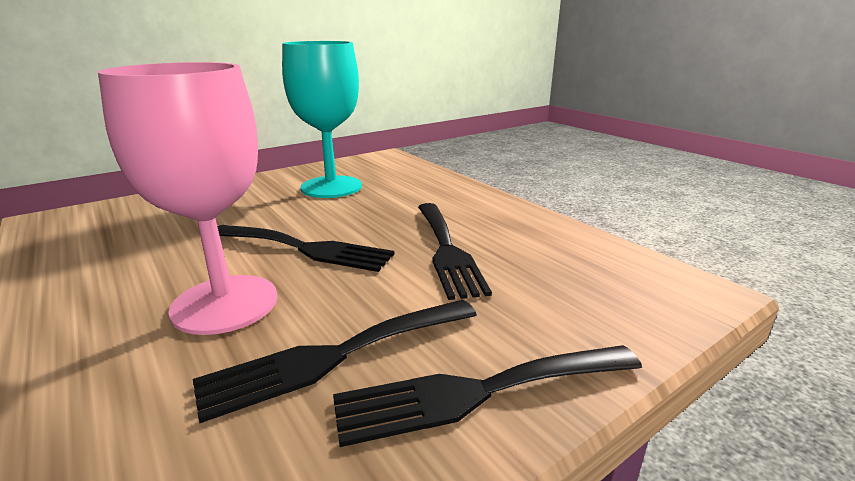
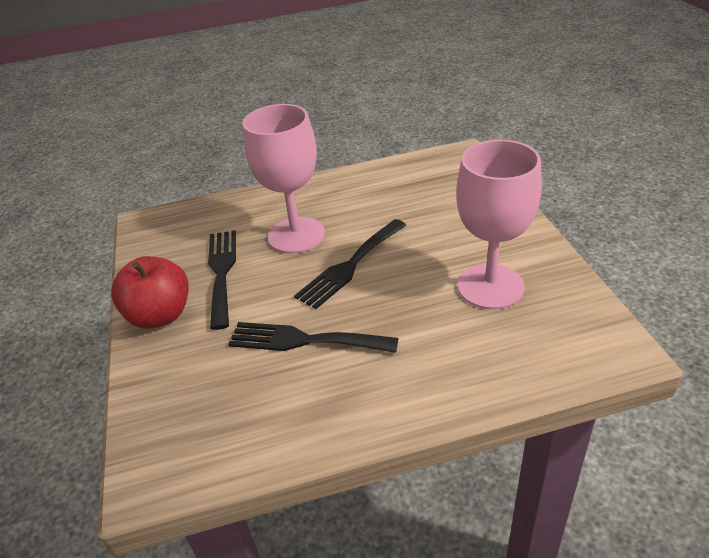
camera: 115 degrees right, 15 degrees up
turquoise goblet [282,41,362,198] -> pink goblet [456,140,542,310]
black fork [333,345,642,447] -> red apple [111,256,189,329]

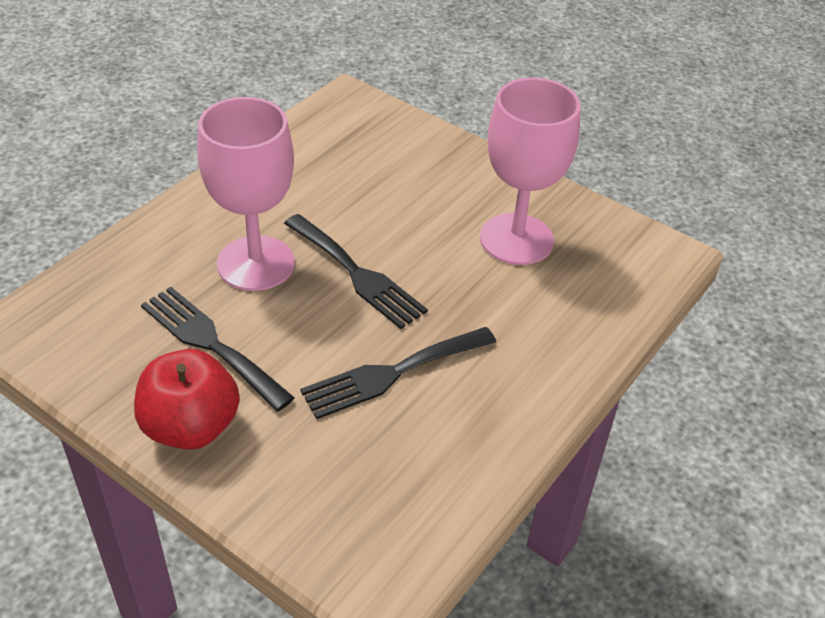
camera: 45 degrees left, 5 degrees up
black fork [294,219,406,309] -> black fork turned 45 degrees counterclockwise [284,214,428,329]

